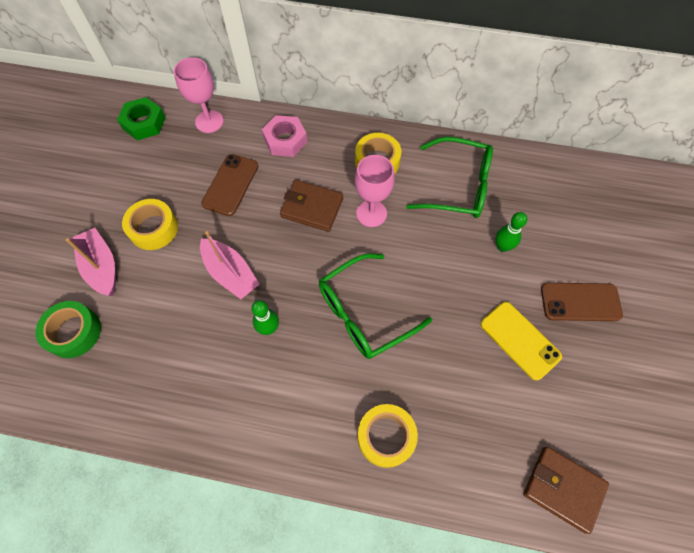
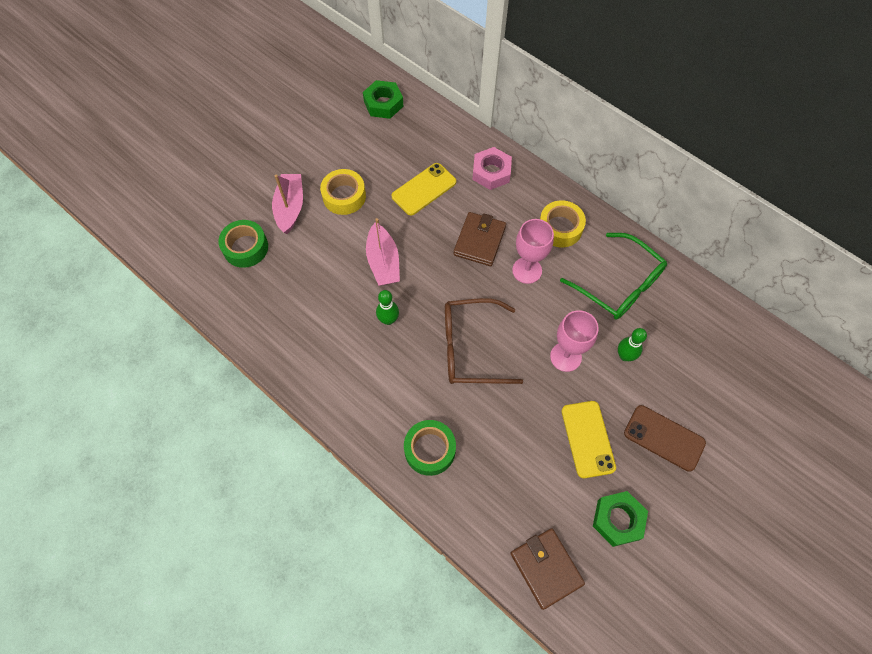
camera: 30 degrees right, 0 degrees up
pink goblet [174,57,224,133] -> pink goblet moved to [550,310,599,372]
brown phone [201,154,258,216] -> yellow phone [391,163,456,215]
brown wallet [280,180,343,232] -> brown wallet turned 60 degrees clockwise [454,212,506,266]
green glasses [319,253,432,359] -> brown glasses [445,298,523,384]
yellow tape [358,404,418,468] -> green tape [404,420,456,476]
none -> green nut [593,491,648,547]

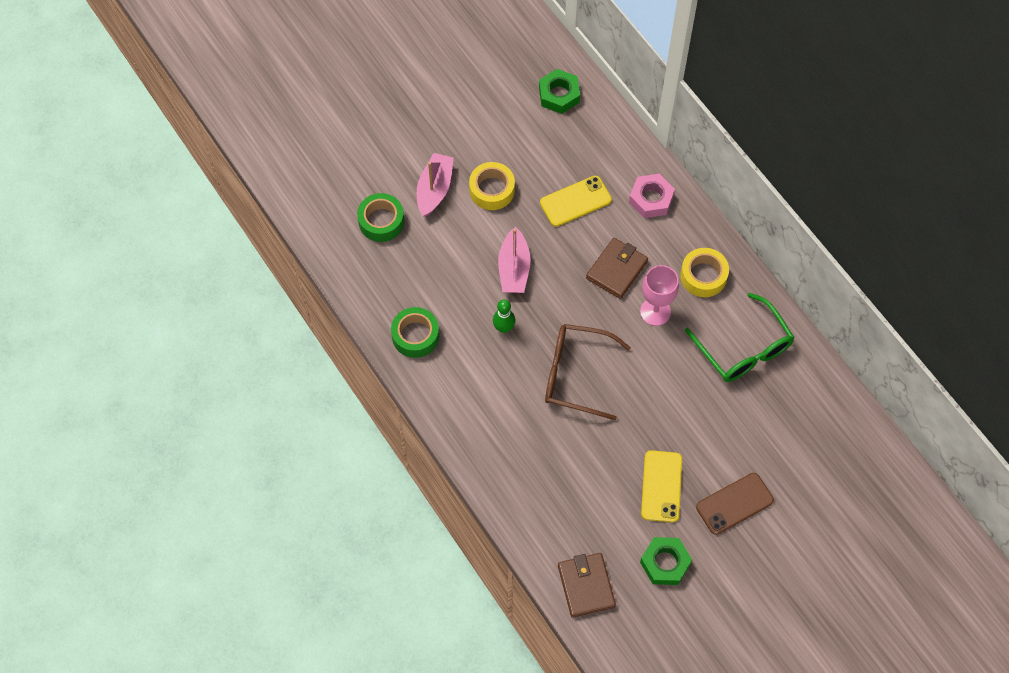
camera: 15 degrees right, 0 degrees up
green tape [404,420,456,476] -> green tape moved to [391,307,439,358]
pink goblet [550,310,599,372] -> none
green bowling pin [618,328,647,361] -> none
brown phone [624,405,706,472] -> brown phone turned 75 degrees counterclockwise [696,473,774,535]

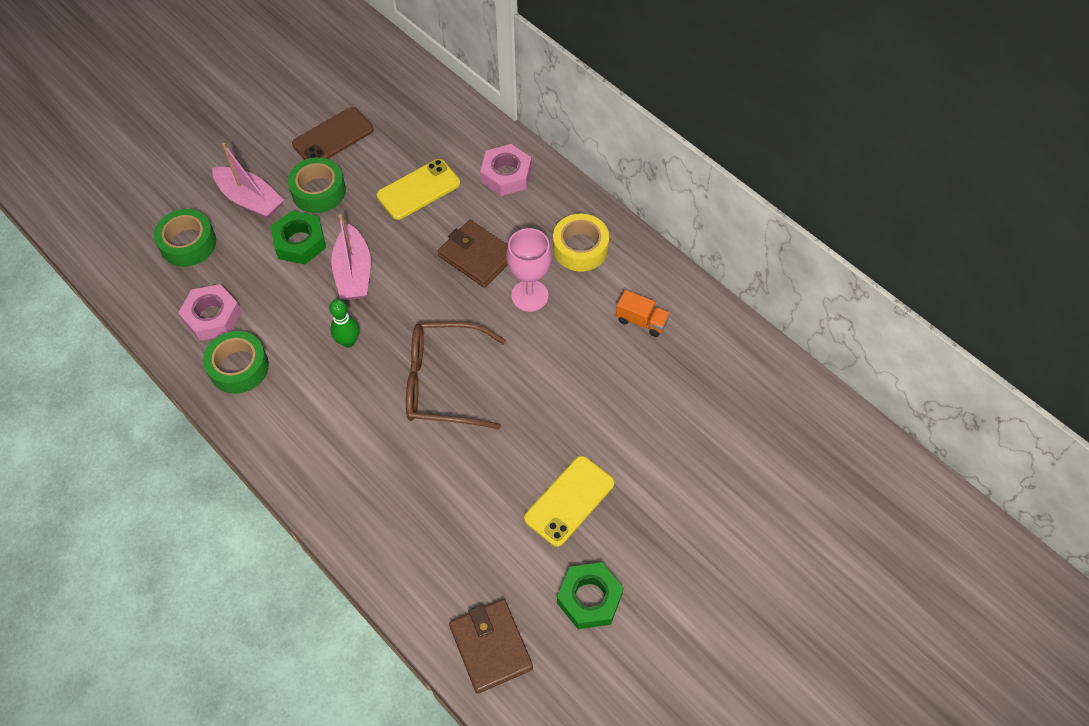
camera: 10 degrees left, 5 degrees down
pink boat [417,153,454,217] -> pink boat turned 120 degrees clockwise [212,143,284,219]
yellow tape [469,162,515,210] -> green tape [288,157,346,213]
green nut [539,69,580,114] -> green nut moved to [270,211,326,264]
brown wallet [586,238,648,299] -> brown wallet turned 75 degrees counterclockwise [438,220,508,288]
yellow phone [641,450,682,523] -> yellow phone turned 45 degrees clockwise [524,456,614,547]
green glasses [685,293,795,382] -> orange truck [616,290,670,337]
brown phone [696,473,774,535] -> brown phone moved to [292,107,374,160]
none -> pink nut [178,284,242,341]

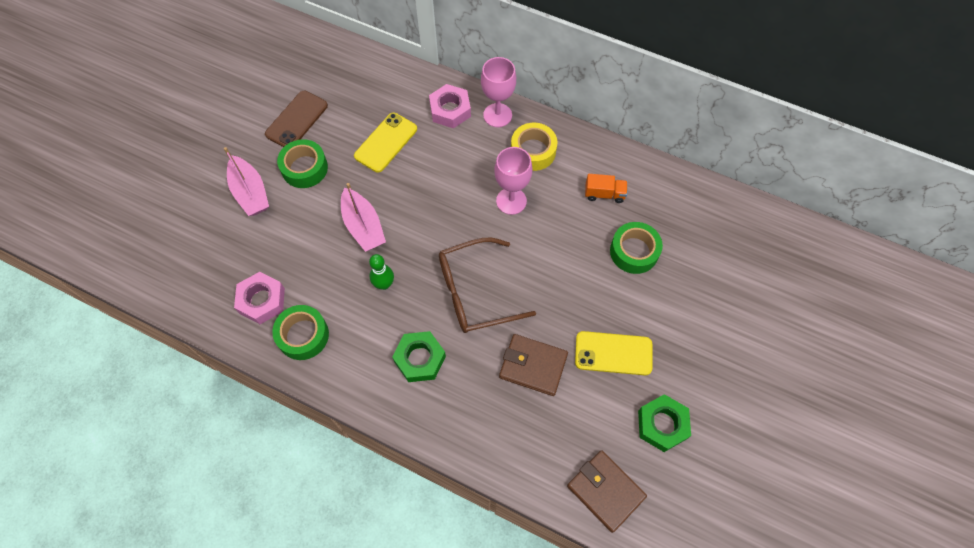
camera: 20 degrees left, 5 degrees up
green tape [154,209,216,267] -> green tape moved to [610,222,663,274]
pink boat [212,143,284,219] -> pink boat turned 45 degrees clockwise [224,147,269,216]
green nut [270,211,326,264] -> green nut moved to [392,331,446,382]
brown wallet [438,220,508,288] -> brown wallet moved to [499,334,568,396]
yellow phone [524,456,614,547] -> yellow phone turned 75 degrees clockwise [575,331,652,375]
none -> pink goblet [481,57,516,127]

